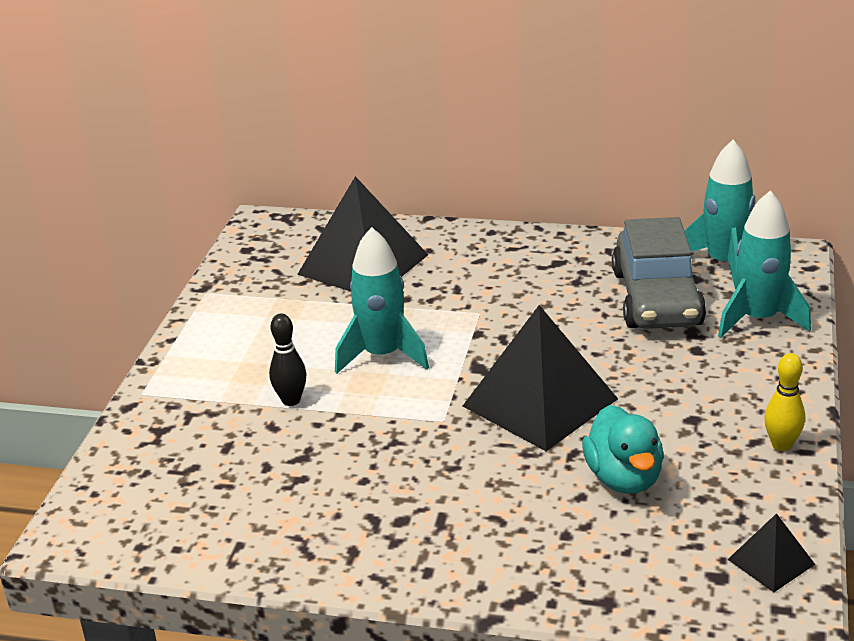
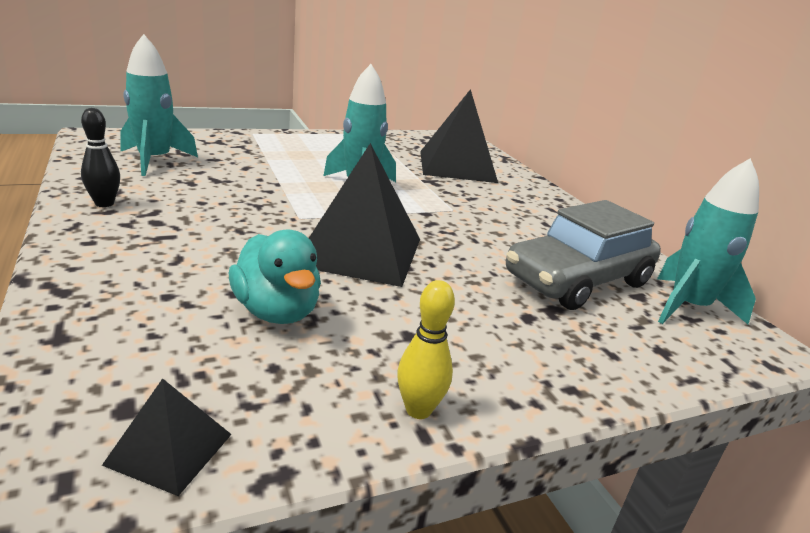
camera: 50 degrees right, 5 degrees down
black bowling pin [269,313,307,406] -> black bowling pin moved to [81,108,120,207]
turquoise duck [582,405,664,494] -> turquoise duck turned 75 degrees counterclockwise [229,230,321,324]
turquoise rocket [718,190,811,338] -> turquoise rocket moved to [120,34,198,176]

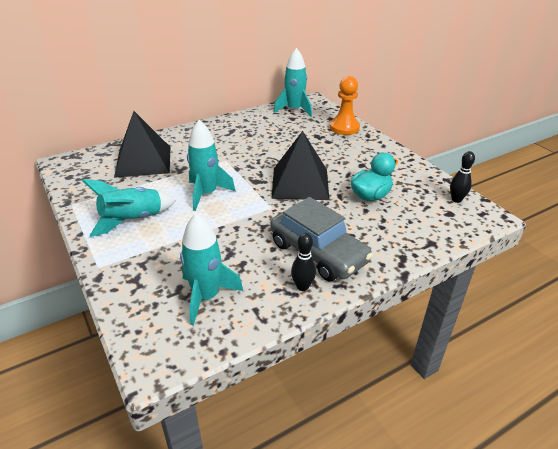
camera: 95 degrees left, 10 degrees up
black pyramid [102,378,232,496] -> black bowling pin [450,151,475,203]
yellow bowling pin [397,280,455,419] -> none
grey car [506,200,661,310] -> grey car moved to [270,197,373,281]
none -> turquoise rocket [82,179,176,237]
none -> orange pawn [330,76,360,135]

